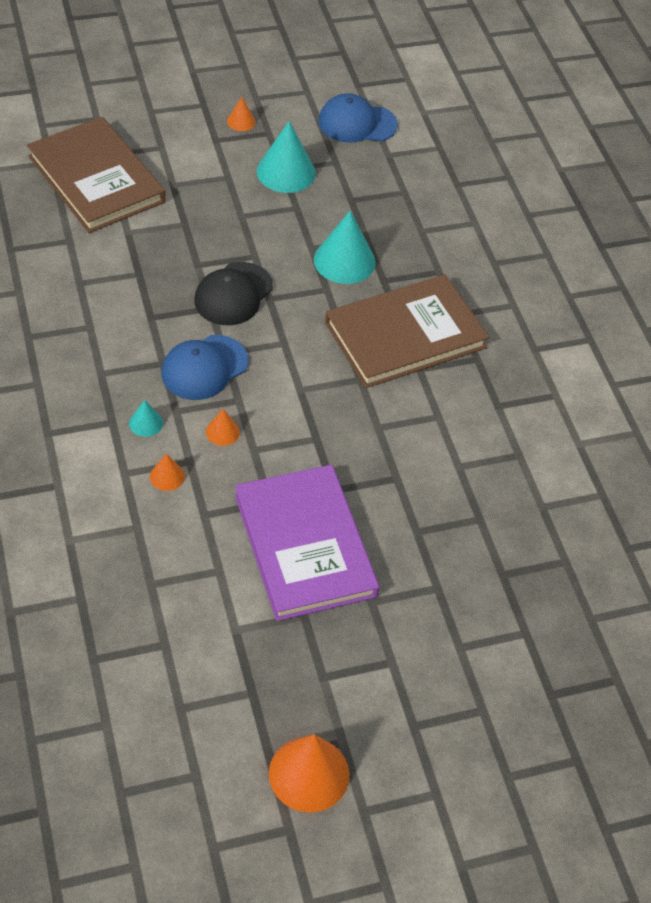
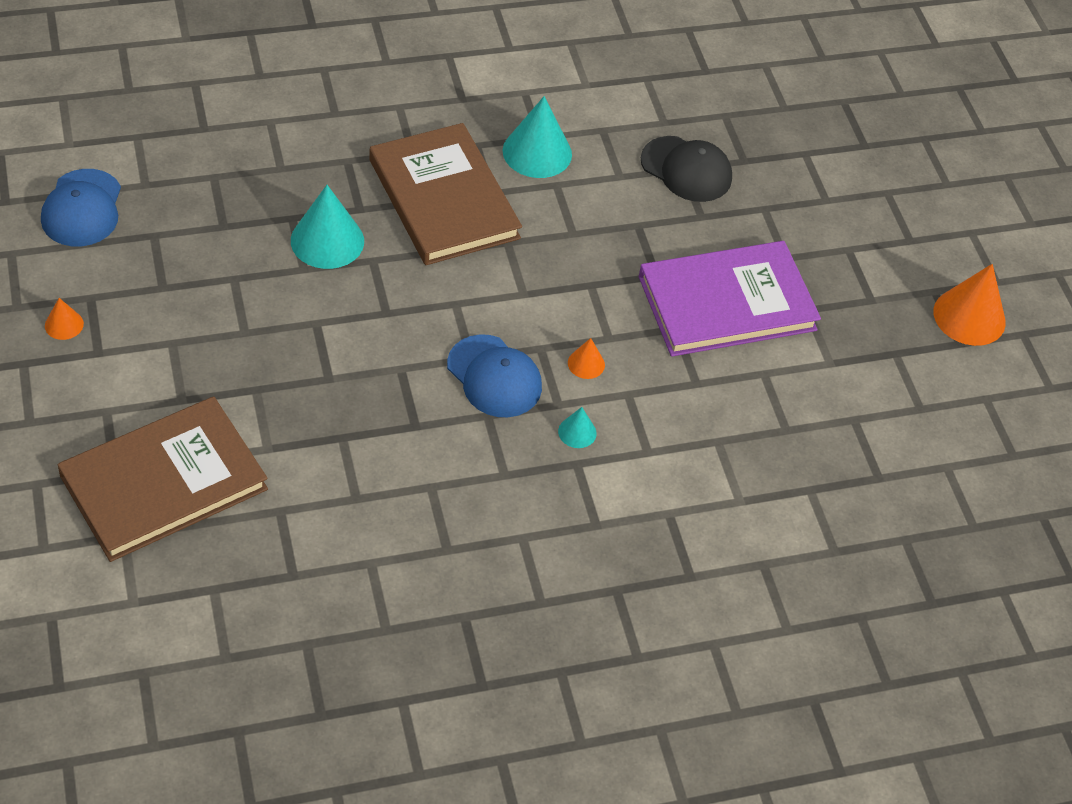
camera: 90 degrees left, 0 degrees up
orange cone [150,453,185,491] -> none
black cap [194,262,273,325] -> black cap moved to [641,136,732,202]
turquoise cone [257,121,316,193] -> turquoise cone moved to [503,96,572,178]

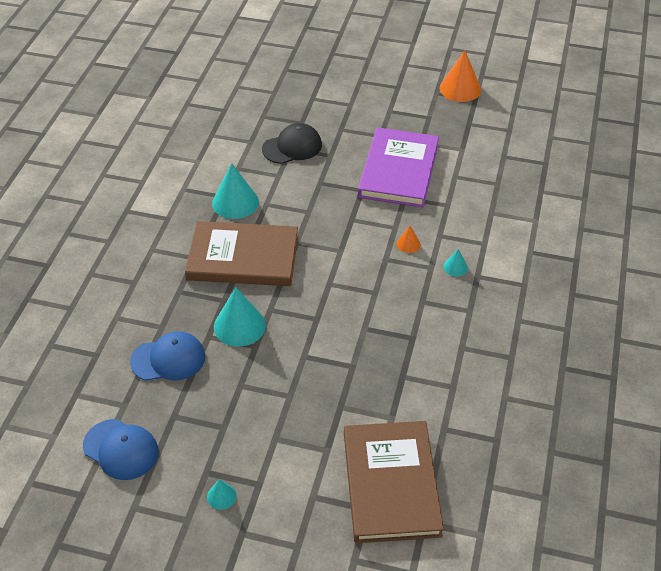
camera: 55 degrees left, 5 degrees down
orange cone [45,298,84,340] -> turquoise cone [207,479,237,510]
blue cap [447,334,542,417] -> blue cap moved to [130,331,205,381]

